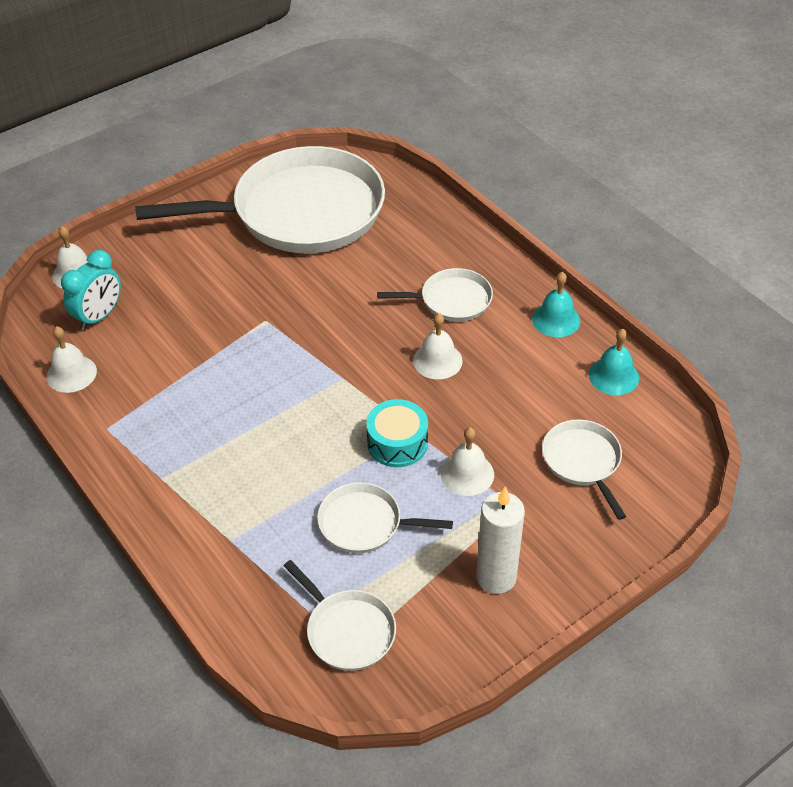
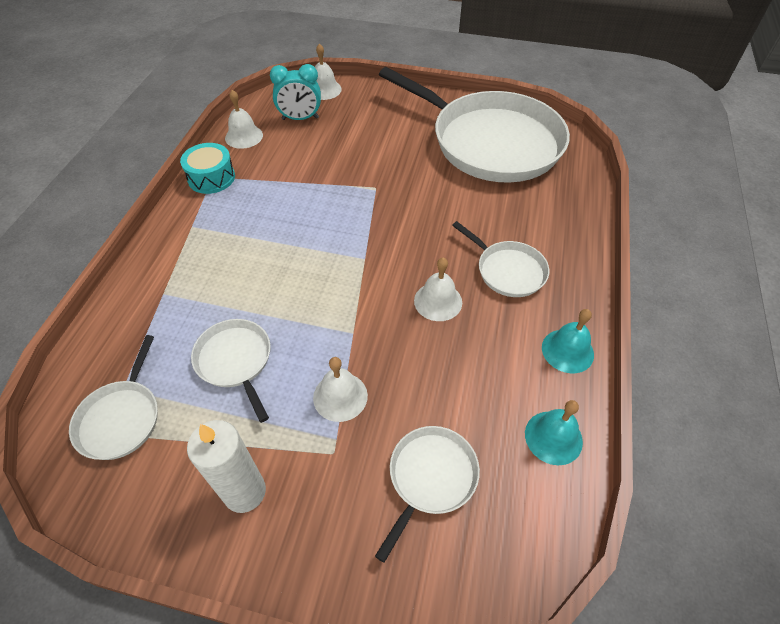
camera: 50 degrees right, 5 degrees up
turquoise drum [366,399,428,467] -> turquoise drum moved to [180,143,235,194]

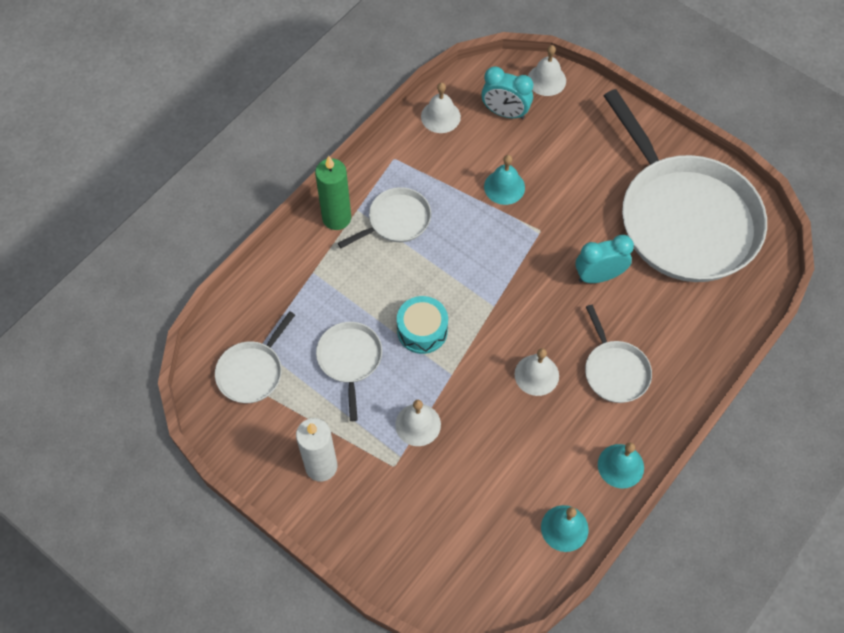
camera: 25 degrees right, 10 degrees up
turquoise drum [180,143,235,194] -> turquoise drum moved to [397,296,448,354]
white pan [375,426,480,563] -> white pan moved to [338,187,431,248]
none -> green candle [315,156,351,230]
none -> turquoise bell [484,155,525,205]
none -> turquoise clock [575,235,634,283]

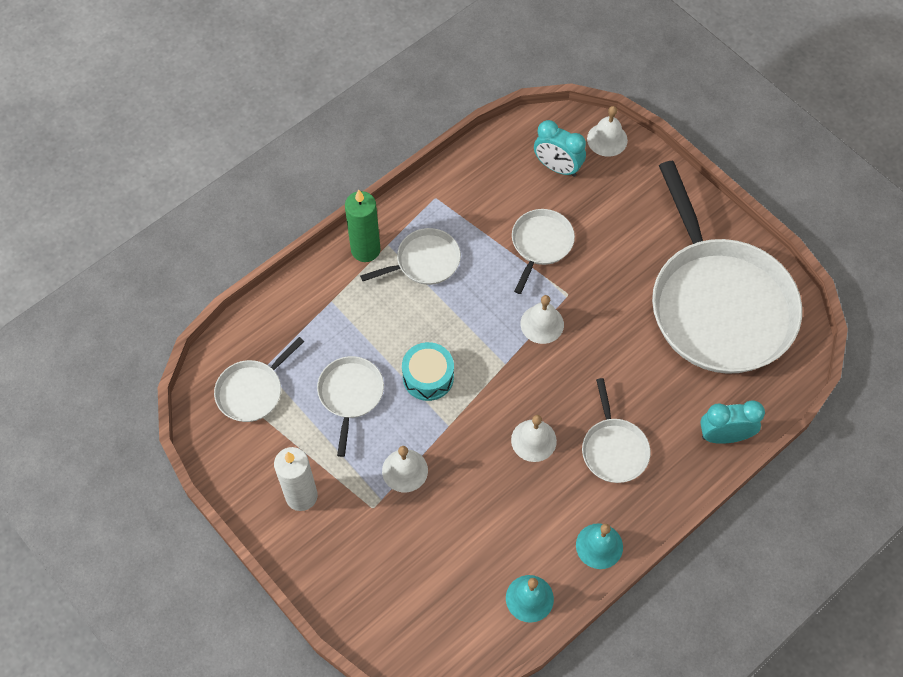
camera: 10 degrees right, 0 degrees up
white bell [421,83,461,133] -> white bell moved to [521,295,564,344]
turquoise bell [484,155,525,205] -> white pan [512,209,575,294]
turquoise clock [575,235,634,283] -> turquoise clock moved to [700,400,765,444]

